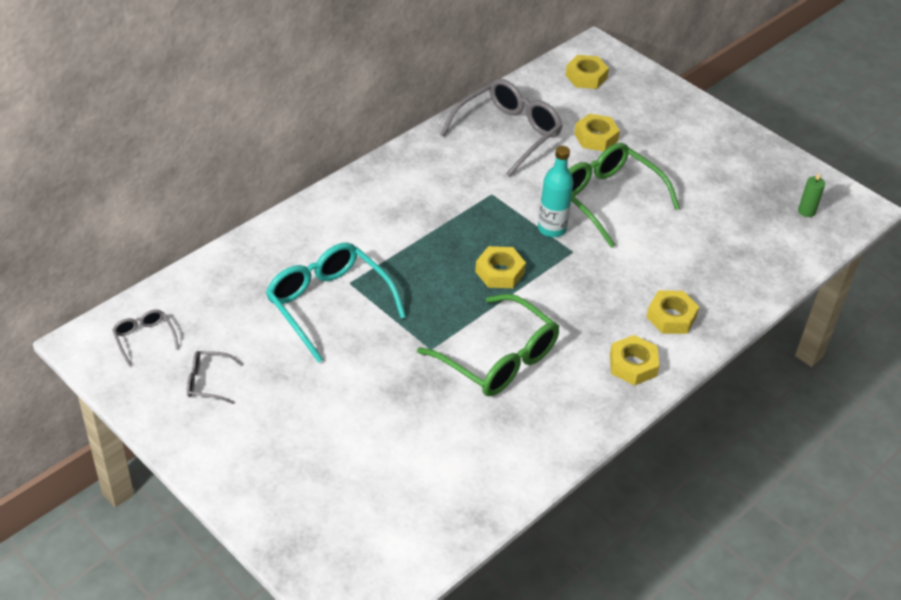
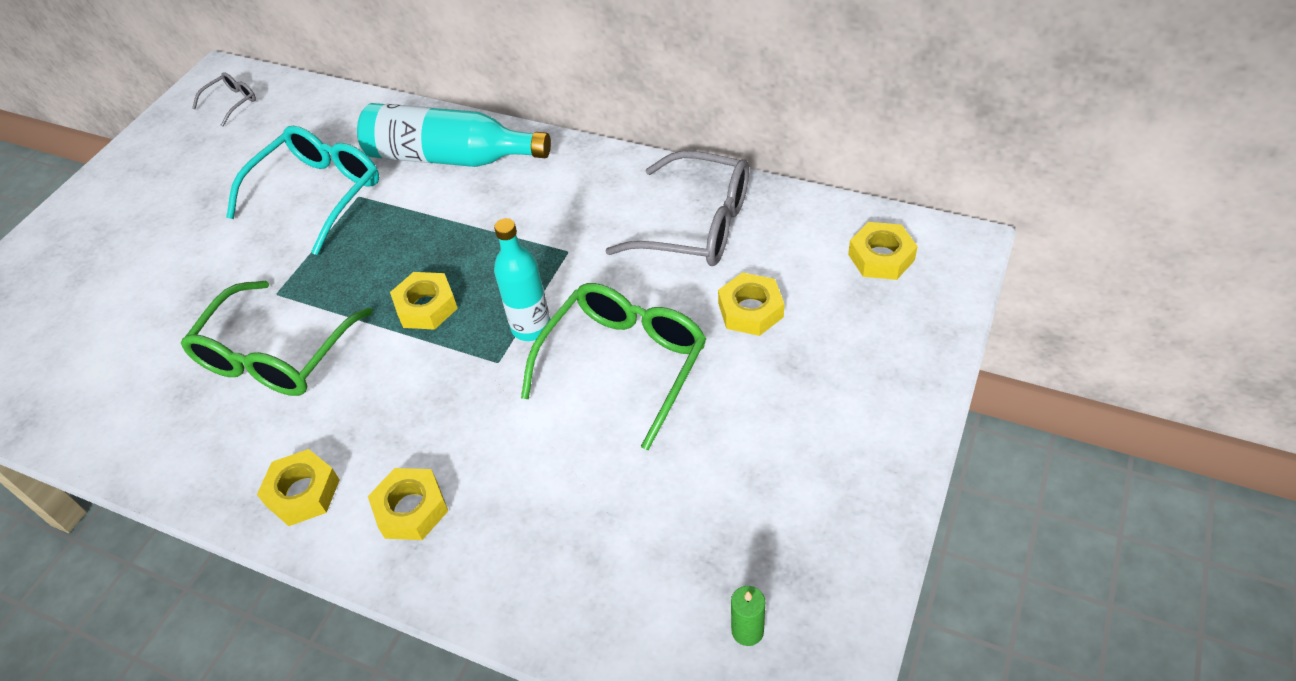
camera: 75 degrees right, 5 degrees up
grey glasses [187,351,243,404] -> none
none -> turquoise bottle [357,103,551,167]

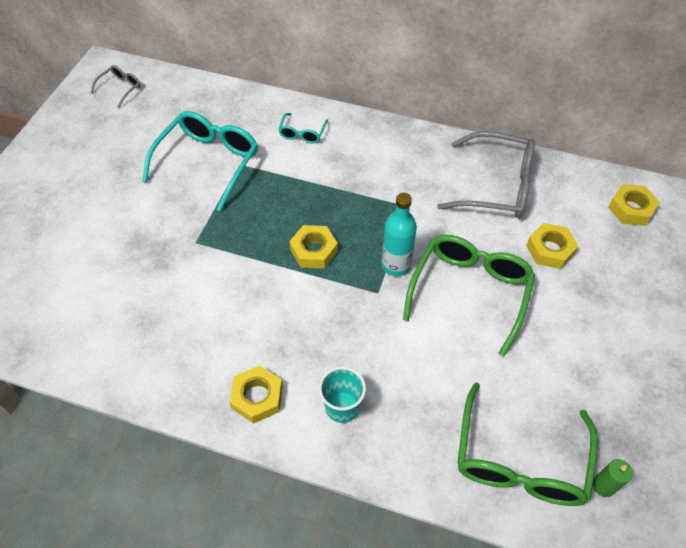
camera: 10 degrees left, 5 degrees up
green glasses [181,281,373,396] -> green glasses moved to [457,383,598,506]
turquoise bottle [357,103,551,167] -> turquoise glasses [278,113,328,144]
yellow nut [368,468,448,540] -> turquoise cup [319,366,366,423]

